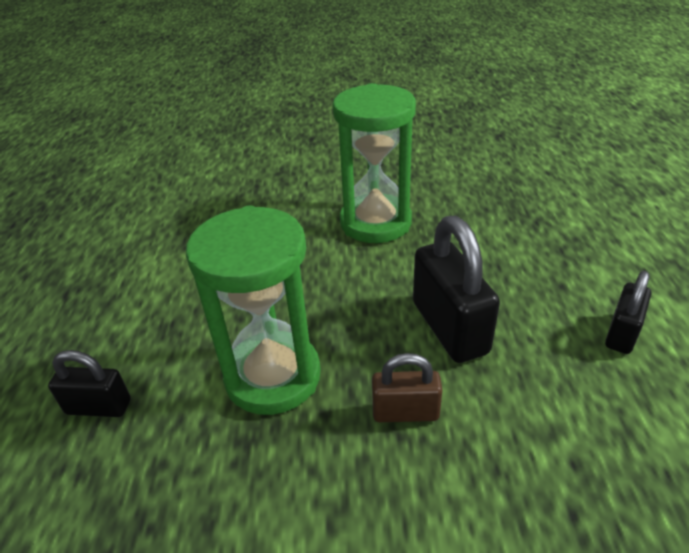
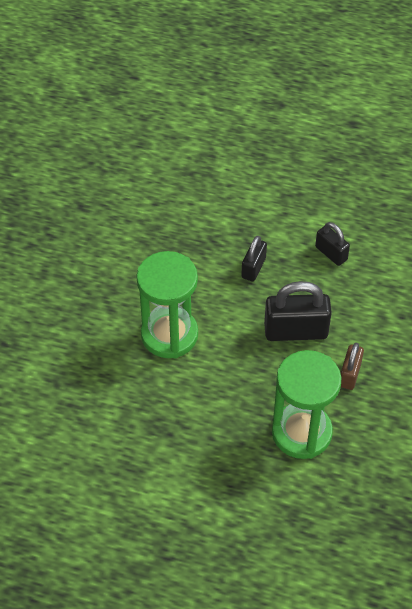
camera: 75 degrees left, 15 degrees up
black padlock [48,350,131,417] -> black padlock moved to [241,236,267,281]

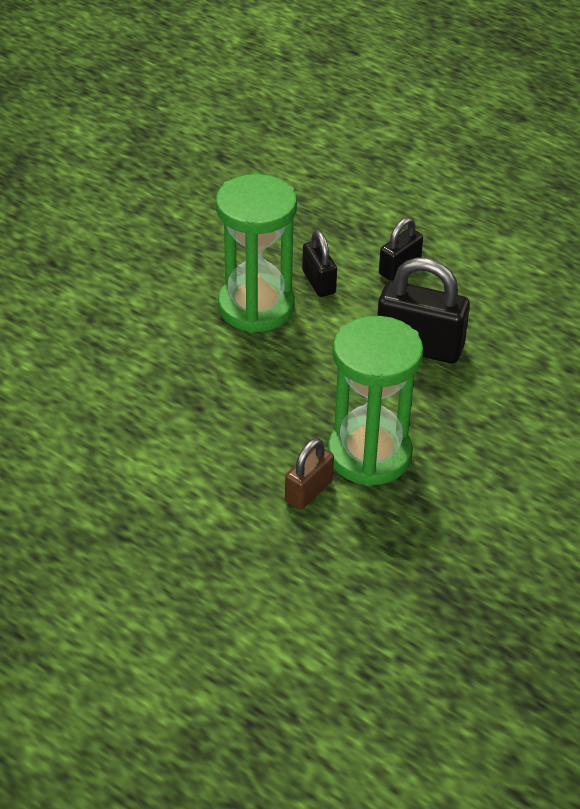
camera: 20 degrees right, 10 degrees down
black padlock [315,222,350,266] -> black padlock moved to [302,230,337,297]
brown padlock [341,343,364,390] -> brown padlock moved to [285,438,334,510]

